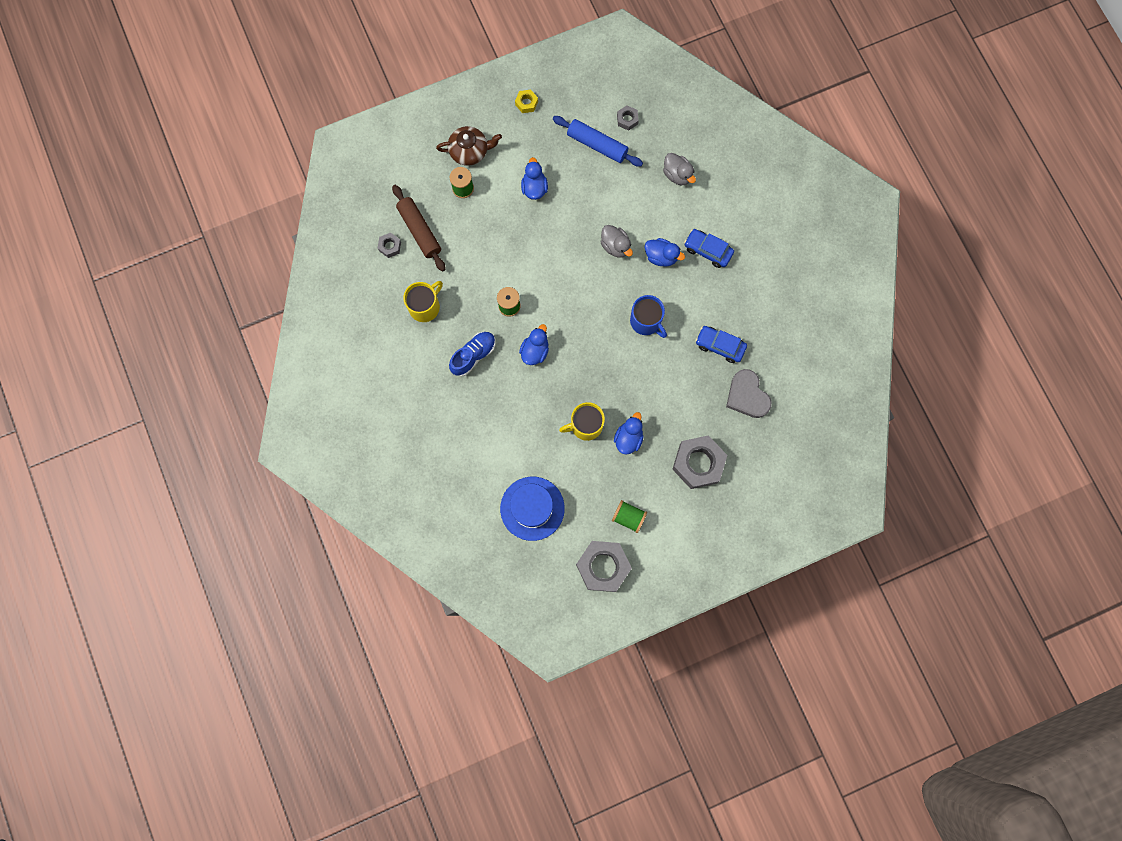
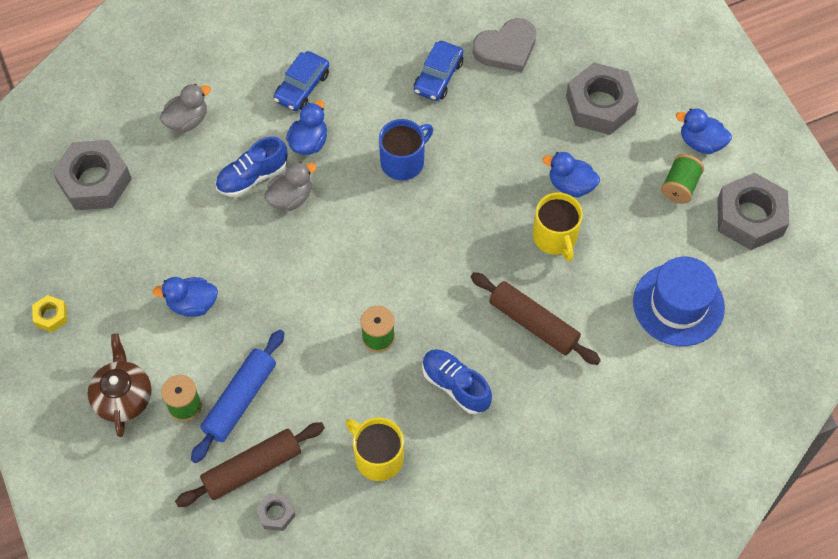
camera: 90 degrees left, 15 degrees down
blue duck [519,324,549,365] -> blue duck moved to [676,108,732,154]
blue rolling pin [553,116,643,167] -> blue rolling pin moved to [191,330,284,463]
grey nut [617,105,639,131] -> grey nut [52,140,132,210], size x2.15
none -> blue shoe [215,137,287,197]
none -> brown rolling pin [470,272,601,365]

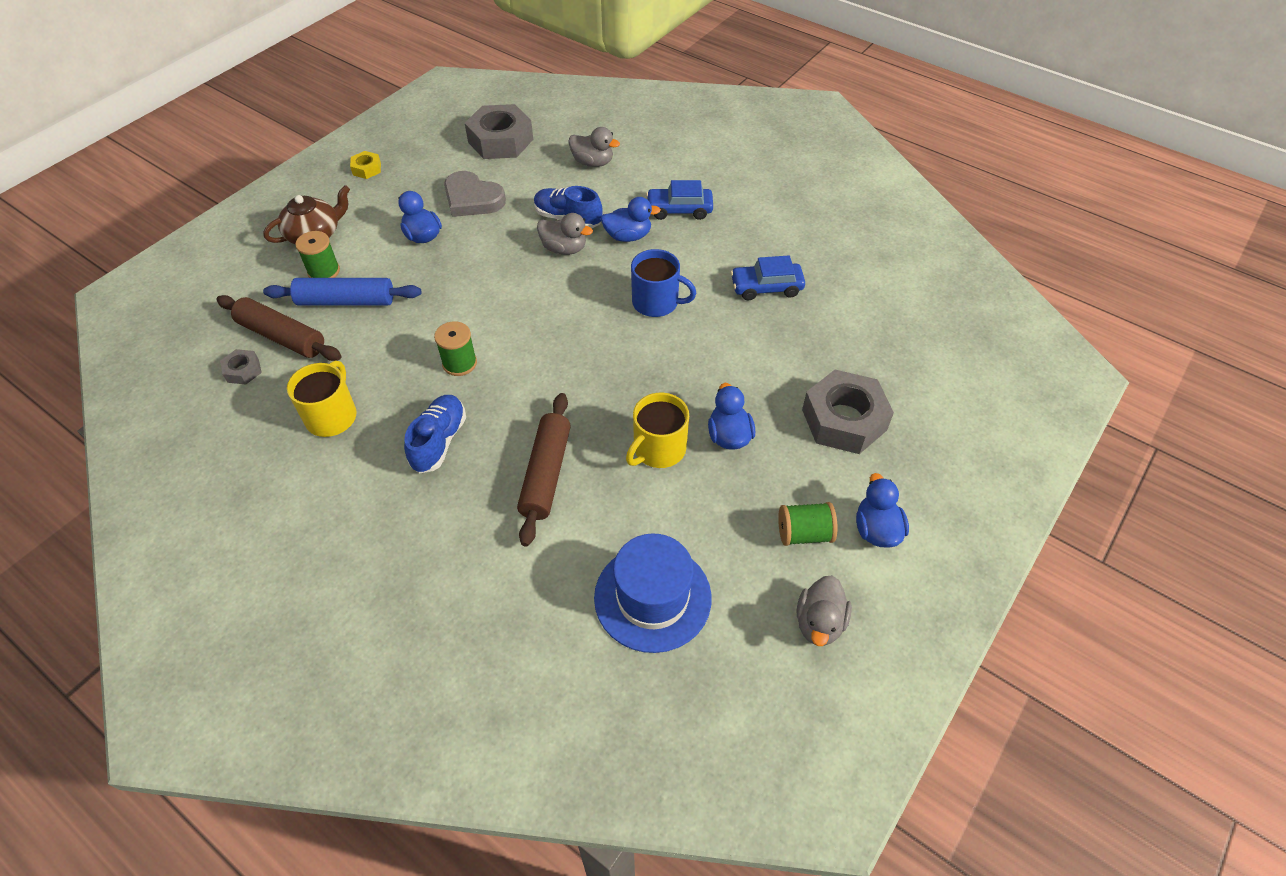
camera: 60 degrees right, 10 degrees down
grey heart [473,18,536,73] -> grey heart moved to [444,171,506,217]
grey nut [717,172,789,250] -> grey duck [797,576,852,646]

